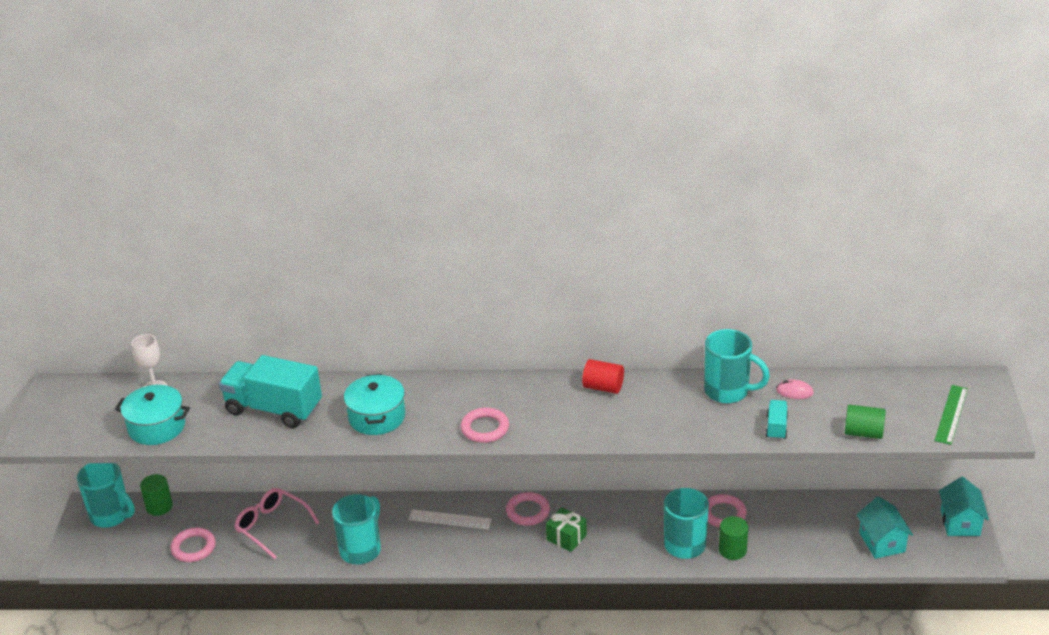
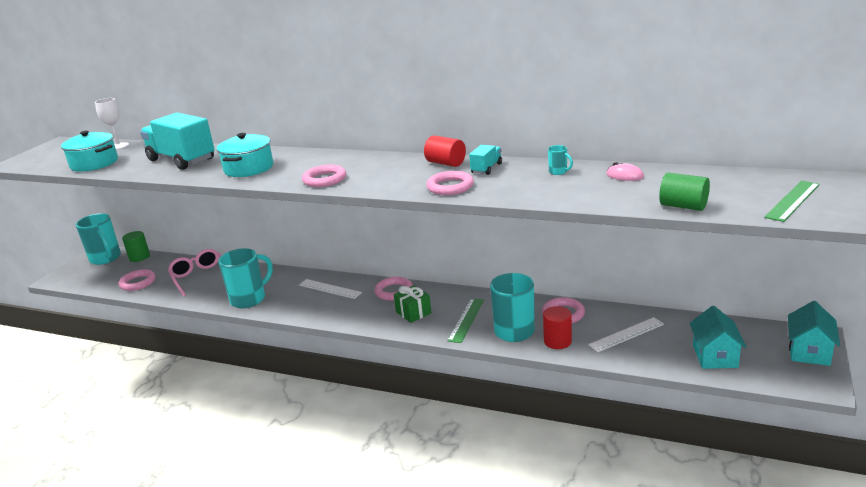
camera: 20 degrees right, 10 degrees down
turquoise mug [704,329,770,403] -> turquoise mug [548,145,573,175], size x0.42
green cylinder [719,516,748,560] -> red cylinder [543,306,572,349]
turquoise truck [765,400,788,440] -> turquoise truck moved to [469,145,502,175]
none -> pink ring [426,171,474,195]
none -> green ruler [447,298,484,343]
none -> white ruler [588,317,664,352]

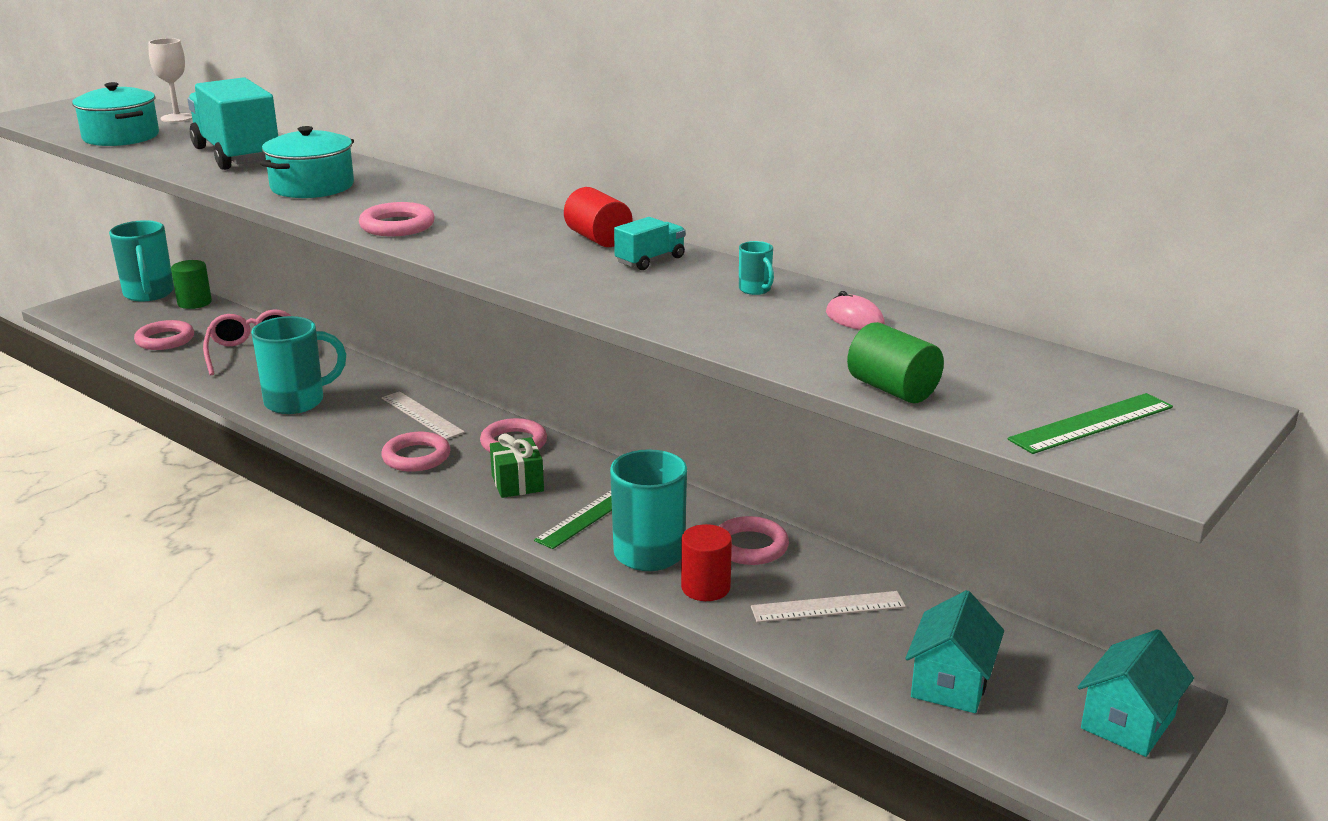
camera: 15 degrees right, 0 degrees up
pink ring [426,171,474,195] -> pink ring moved to [381,432,450,472]

